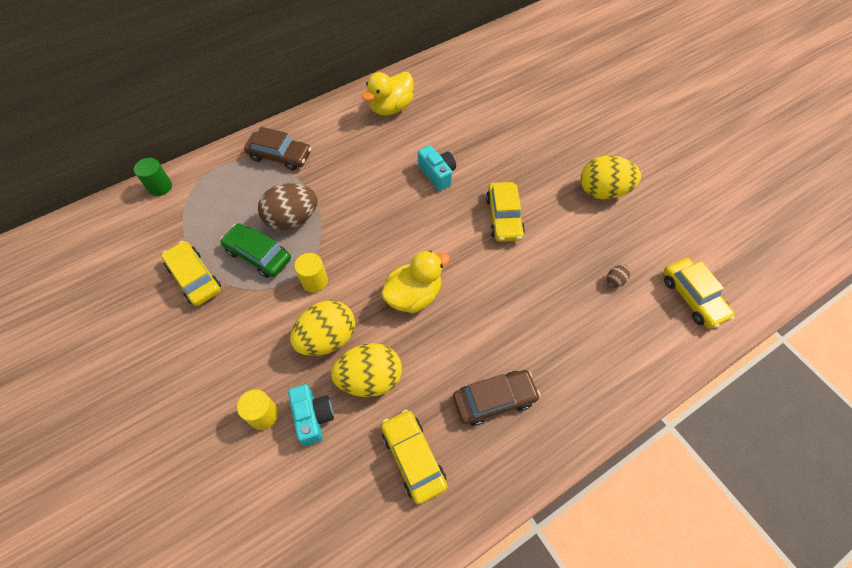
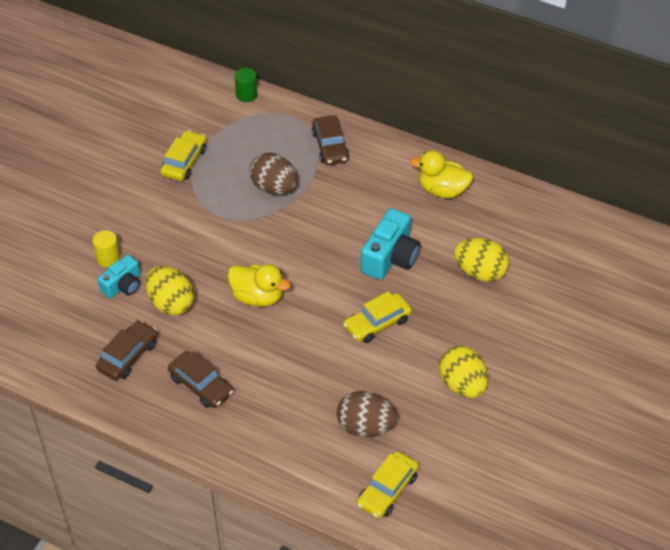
camera: 60 degrees right, 10 degrees down
green car [220,223,291,278] -> none
yellow egg [290,300,355,356] -> yellow egg moved to [454,238,509,282]
yellow cylinder [294,253,328,292] -> none
yellow car [381,409,447,504] -> brown car [96,320,158,381]
turquoise camera [418,145,456,191] -> turquoise camera [361,208,420,280], size x1.57
brown egg [607,265,630,288] -> brown egg [337,391,398,437], size x2.36

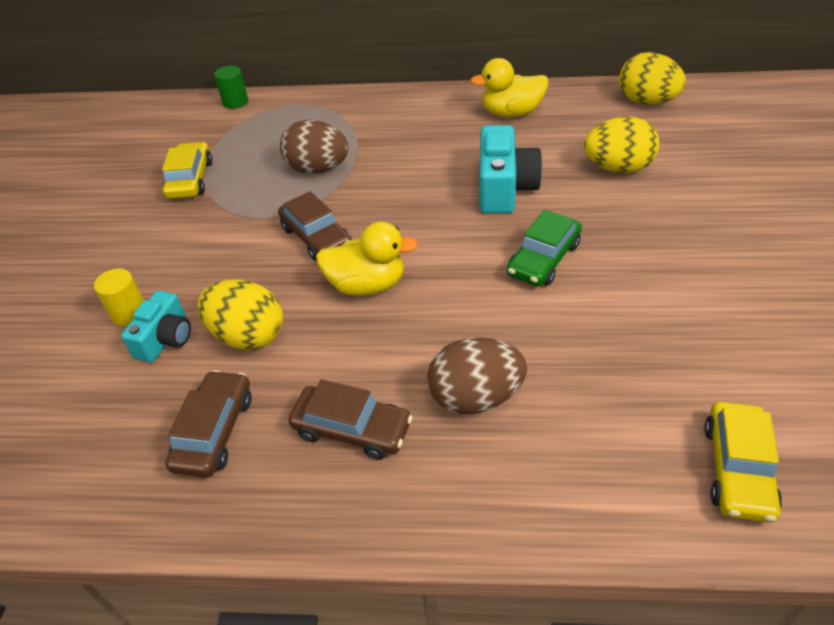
camera: 20 degrees left, 5 degrees down
brown car [312,115,349,165] -> brown car moved to [278,191,352,261]
brown egg [337,391,398,437] -> brown egg moved to [427,337,527,414]
yellow car [343,291,412,343] -> green car [507,210,582,287]
yellow egg [439,346,488,398] -> yellow egg moved to [619,52,686,104]

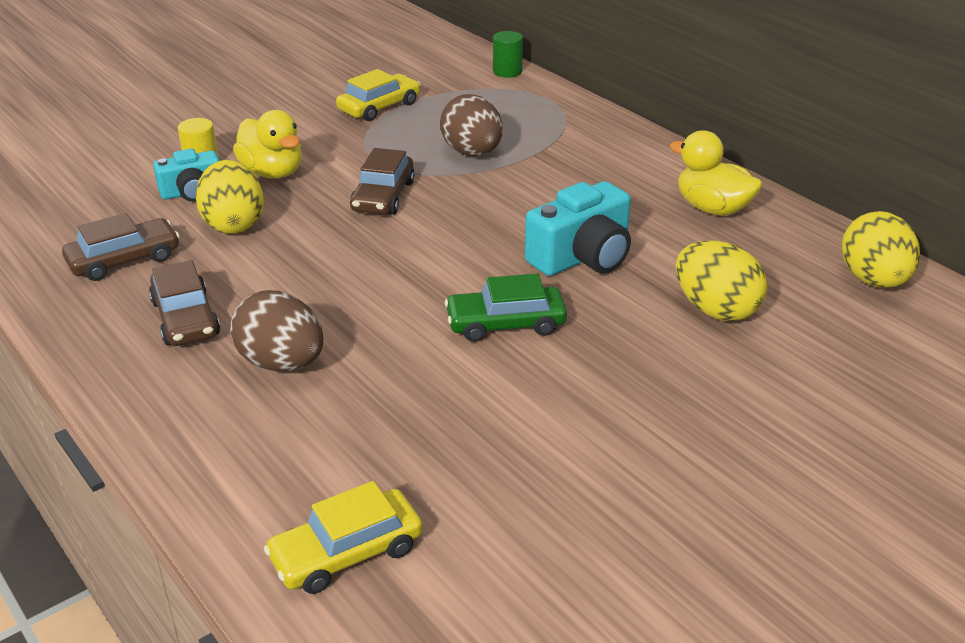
camera: 45 degrees right, 10 degrees down
yellow duck [316,221,418,296] -> yellow duck moved to [233,110,302,179]

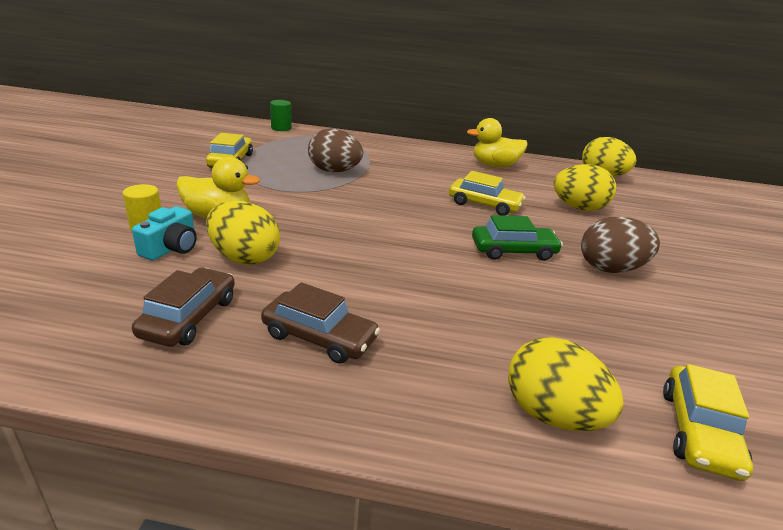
camera: 45 degrees left, 5 degrees down
brown egg [230,290,323,372] -> brown egg moved to [581,217,660,273]
brown car [350,148,415,215] -> none
green car [444,273,567,342] -> green car turned 135 degrees counterclockwise [472,215,563,261]
turquoise camera [525,181,631,276] -> yellow car [449,171,526,216]
none -> yellow egg [508,337,624,431]

